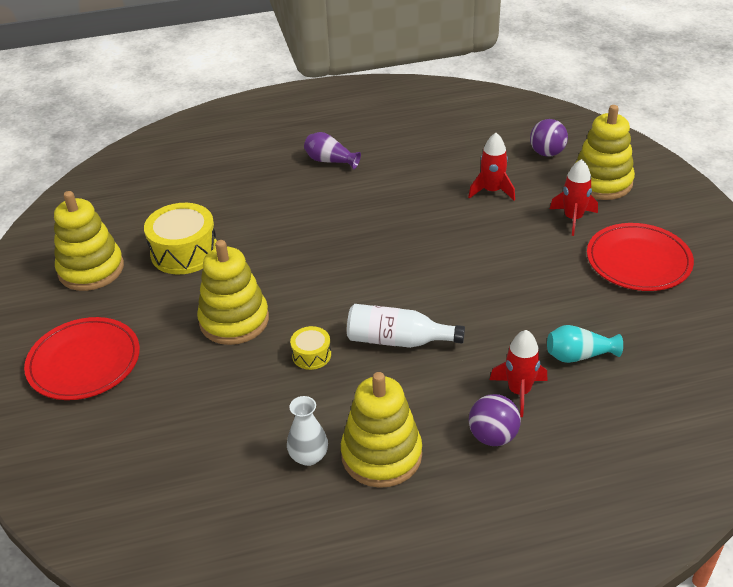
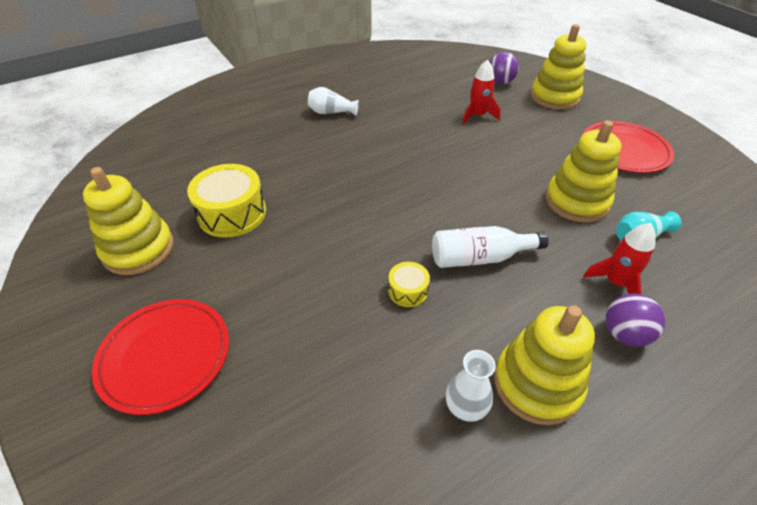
camera: 20 degrees left, 5 degrees up
yellow stacking toy [197,240,269,345] -> yellow stacking toy moved to [545,121,621,223]
purple vase [304,132,361,169] -> white vase [308,87,359,116]
red rocket [550,159,598,236] -> none

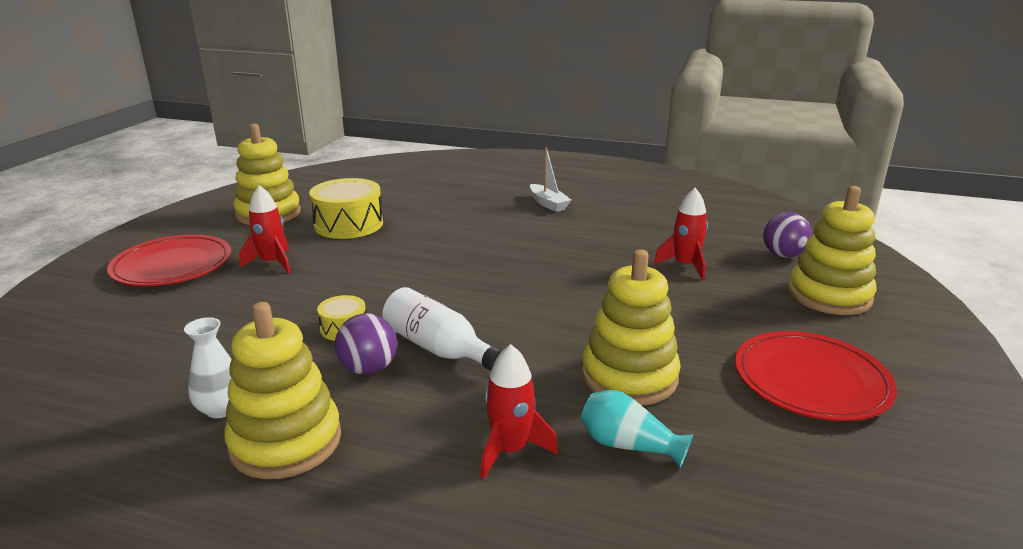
camera: 50 degrees right, 20 degrees down
white vase [308,87,359,116] -> white boat [530,147,571,212]
purple ball [606,293,665,347] -> purple ball moved to [335,313,397,375]
none -> red rocket [239,185,291,274]

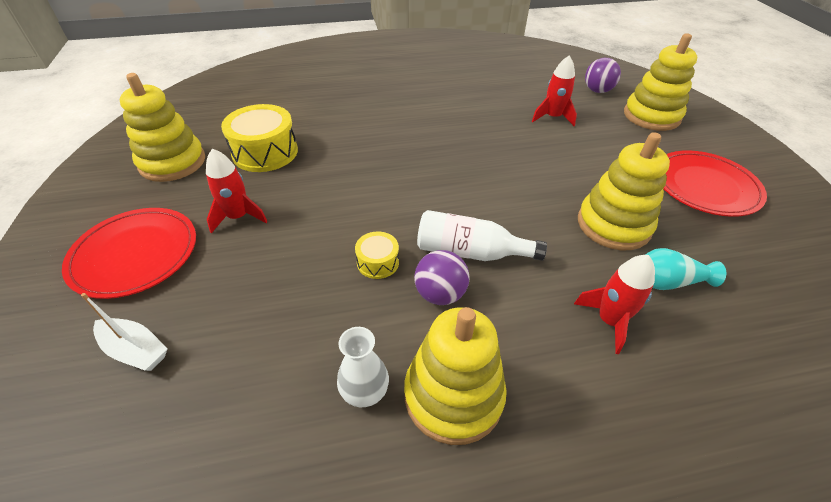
camera: 30 degrees left, 20 degrees up
white boat [530,147,571,212] -> white boat moved to [81,293,168,371]

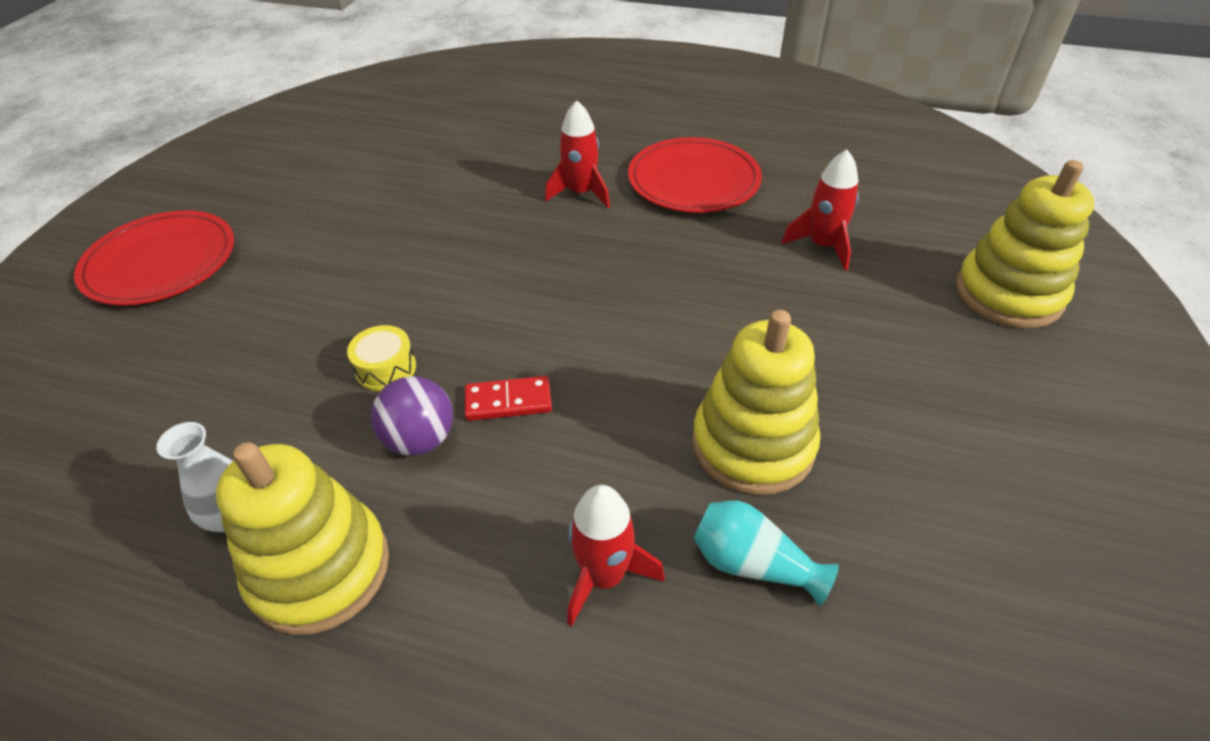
camera: 30 degrees right, 0 degrees up
white boat [81,293,168,371] -> none
yellow stacking toy [120,73,205,182] -> none
red rocket [206,149,268,233] -> red rocket moved to [545,100,610,208]
yellow drum [221,104,298,172] -> none
white bottle [417,210,547,261] -> red domino [465,376,552,421]
purple ball [585,58,621,93] -> none
red plate [663,150,767,217] -> red plate moved to [628,137,762,213]

